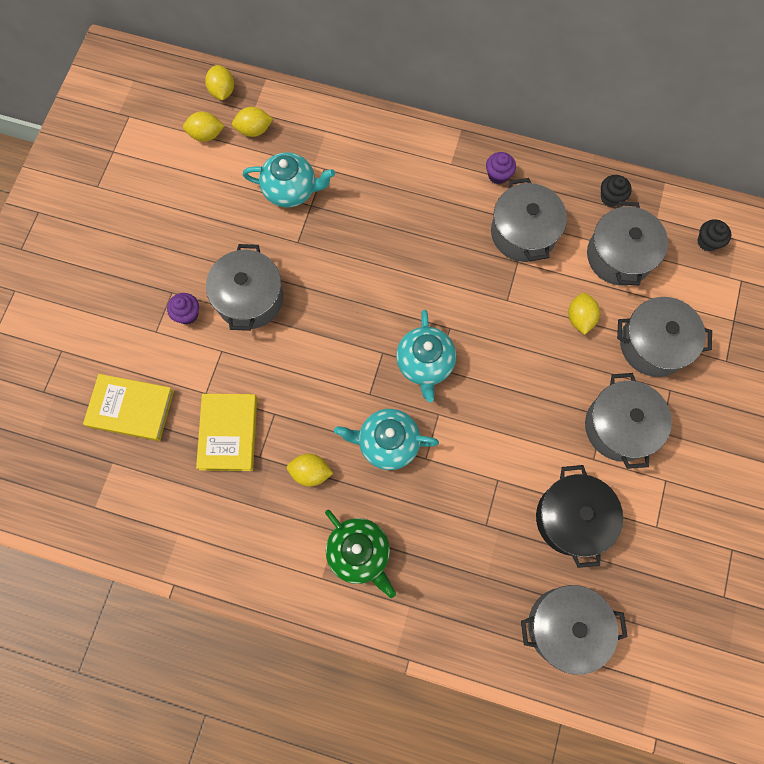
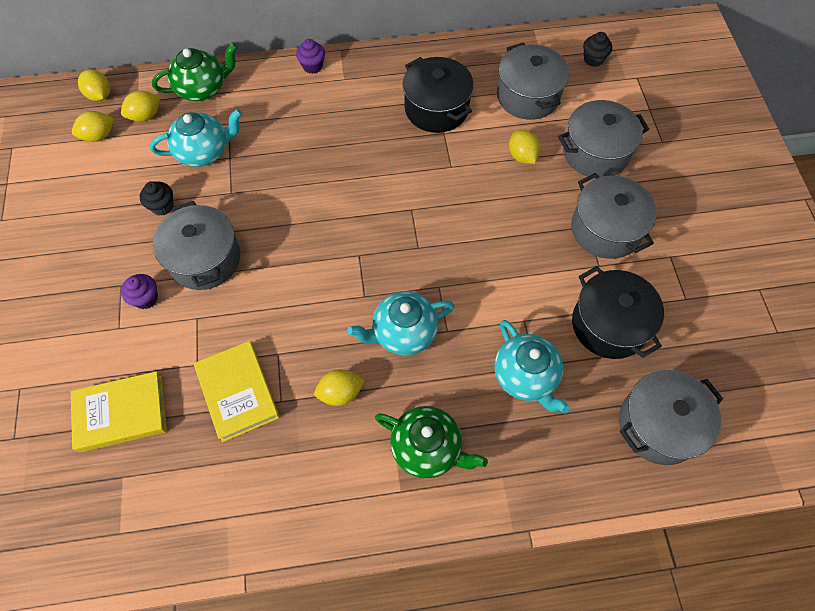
camera: 25 degrees left, 10 degrees down
turquoise teapot [396,310,456,402] -> turquoise teapot moved to [494,320,569,413]
purple cupcake [486,152,516,184] -> purple cupcake moved to [296,39,325,74]
grey pot [491,178,567,262] -> black pot [403,57,474,133]
black cupcake [601,175,632,207] -> black cupcake moved to [140,181,174,216]
none -> green teapot [152,43,238,101]

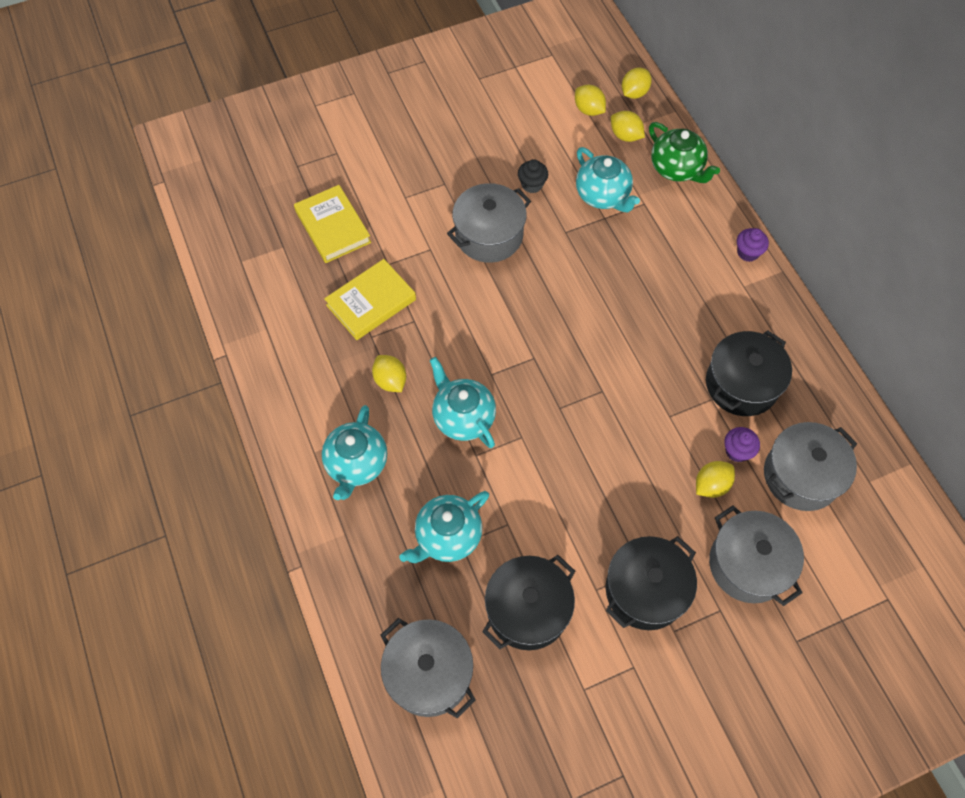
camera: 75 degrees right, 0 degrees up
purple cupcake [121,274,158,309] -> purple cupcake moved to [724,427,760,462]
green teapot [375,406,488,479] -> turquoise teapot [322,405,387,500]
grey pot [571,173,657,259] -> black pot [606,536,697,630]
black cupcake [583,32,612,67] -> none

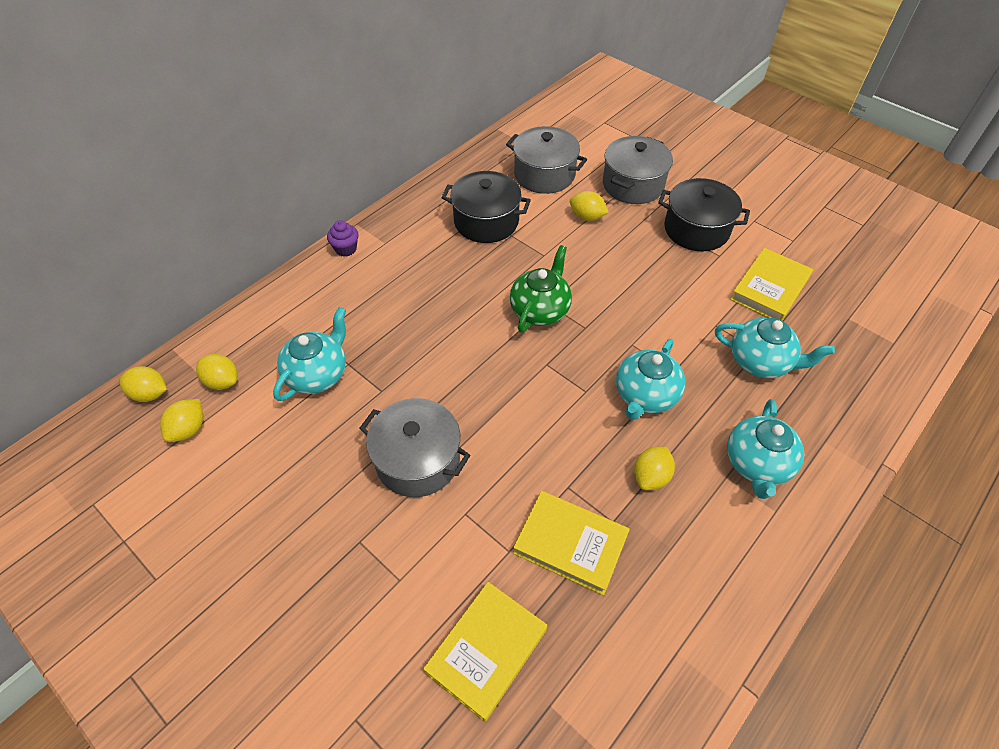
camera: 115 degrees left, 10 degrees down
turquoise teapot [322,405,387,500] -> turquoise teapot turned 120 degrees clockwise [727,399,804,499]
grey pot [381,618,476,719] -> none
black pot [482,555,575,650] -> yellow book [730,248,813,321]
black cupcake [518,159,548,193] -> none
yellow lemon [611,111,645,142] -> yellow lemon turned 75 degrees counterclockwise [196,354,237,390]
green teapot [649,122,720,183] -> green teapot moved to [510,245,572,333]
purple cupcake [724,427,760,462] -> none

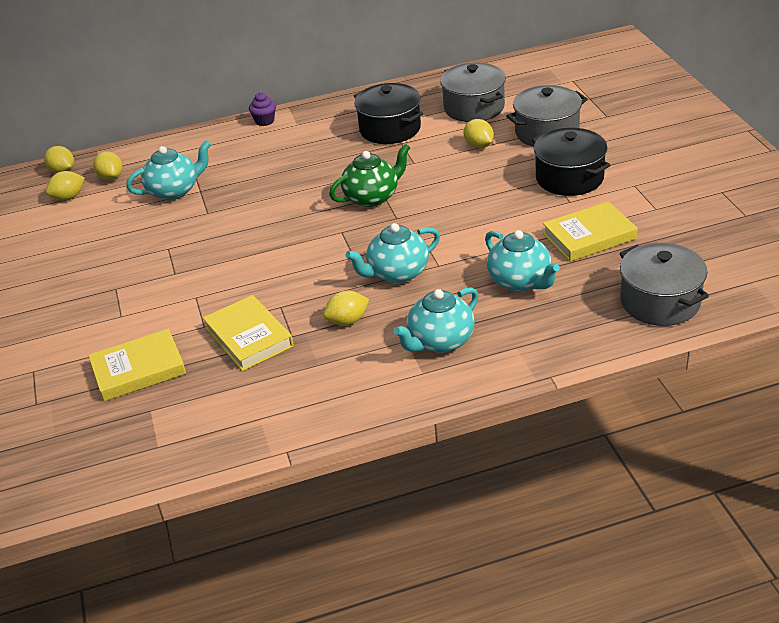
camera: 35 degrees right, 15 degrees down
grey pot [359,398,470,497] -> grey pot moved to [619,243,709,326]

